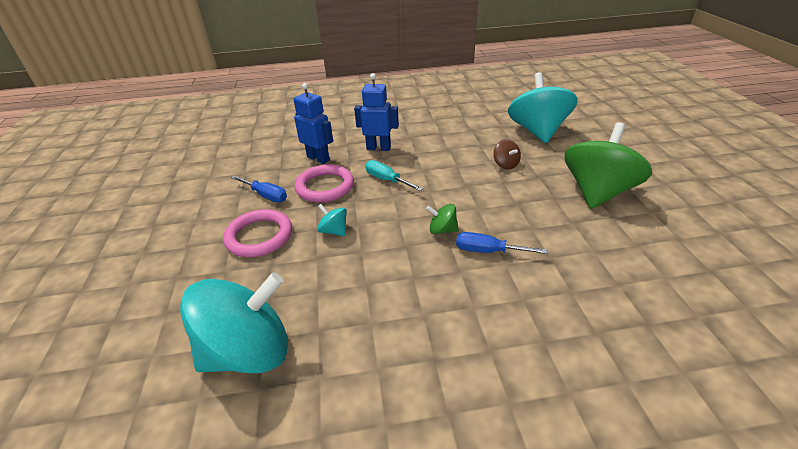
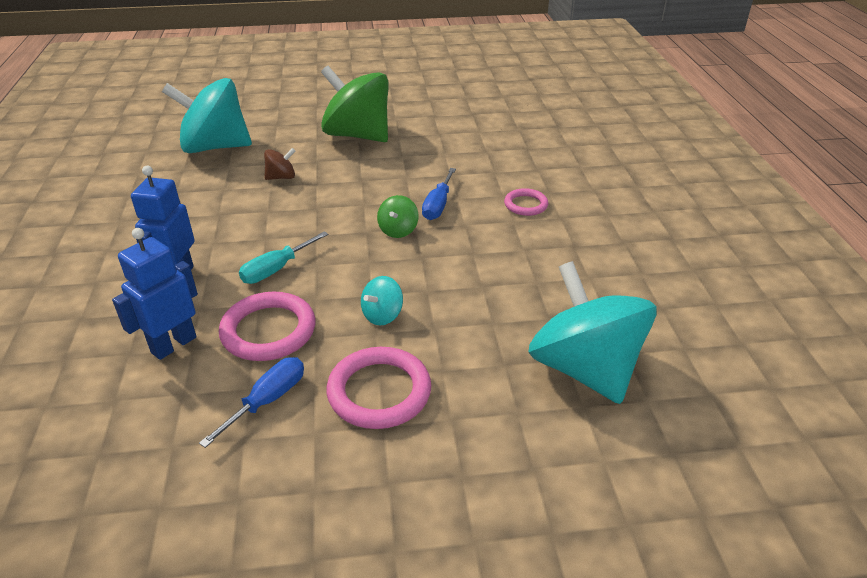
camera: 90 degrees left, 0 degrees up
none -> pink ring [504,188,548,216]

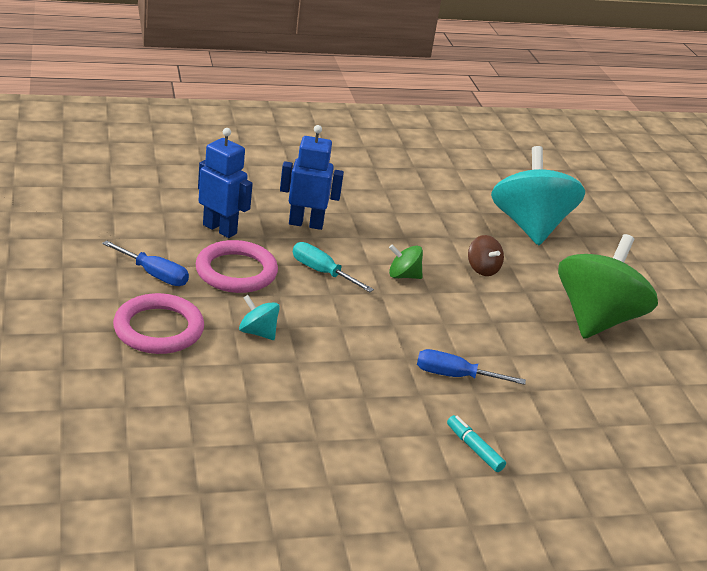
camera: 80 degrees right, 5 degrees down
green spinning top [377,195,419,238] -> green spinning top moved to [389,244,423,279]
pink ring [504,188,548,216] -> turquoise marker [447,415,506,472]
turquoise spinning top [528,261,657,404] -> none

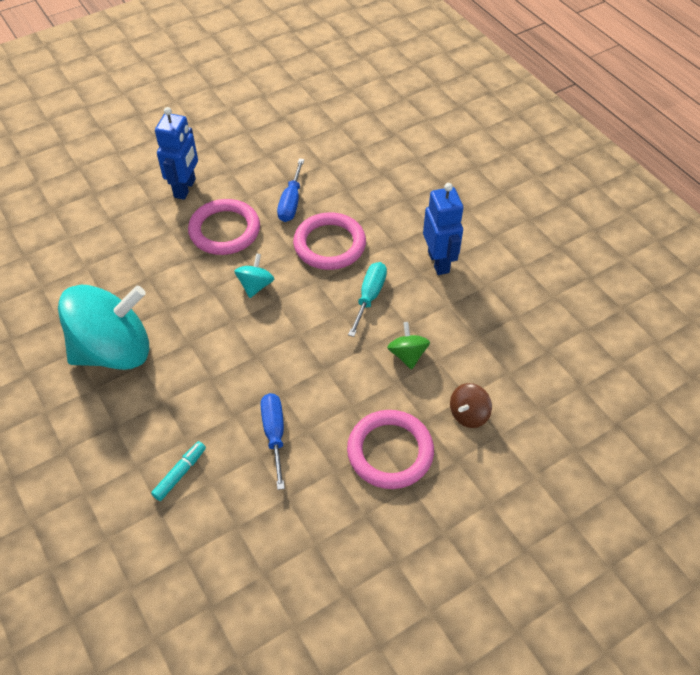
camera: 75 degrees right, 20 degrees up
blue robot [198,128,253,238] -> blue robot moved to [155,107,198,200]
turquoise spinning top [491,146,585,245] -> turquoise spinning top moved to [58,285,149,370]
green spinning top [558,234,658,339] -> none
none -> pink ring [347,410,434,489]

